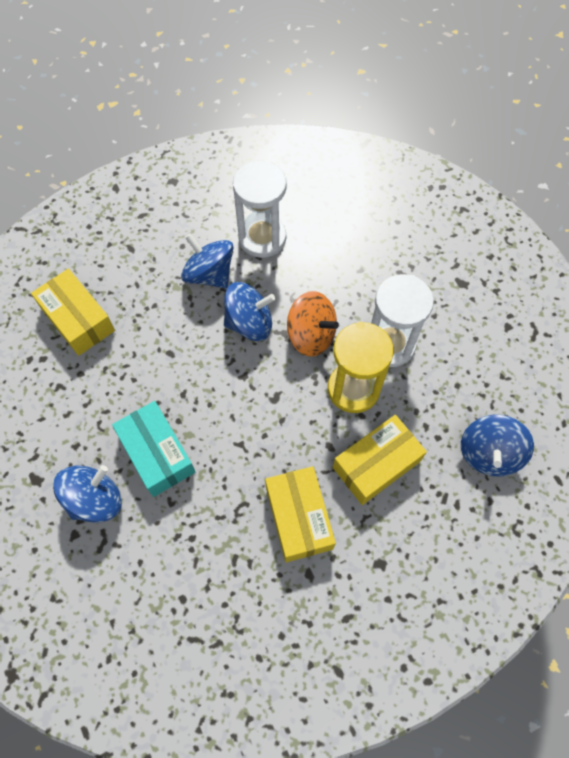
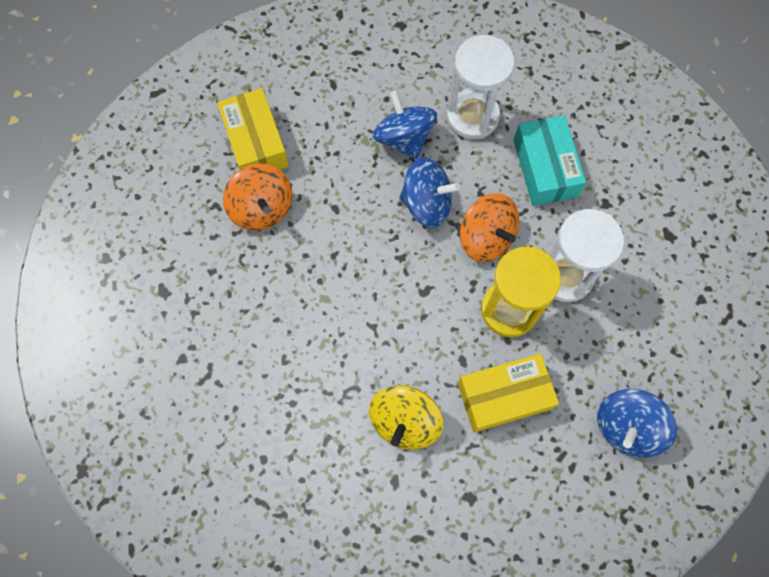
camera: 20 degrees right, 5 degrees up
blue spinning top [53,465,122,523] -> none
turquoise box [112,401,196,497] -> turquoise box moved to [514,115,586,206]
yellow box [265,466,336,562] -> yellow spinning top [369,385,443,450]
none -> orange spinning top [223,163,293,231]

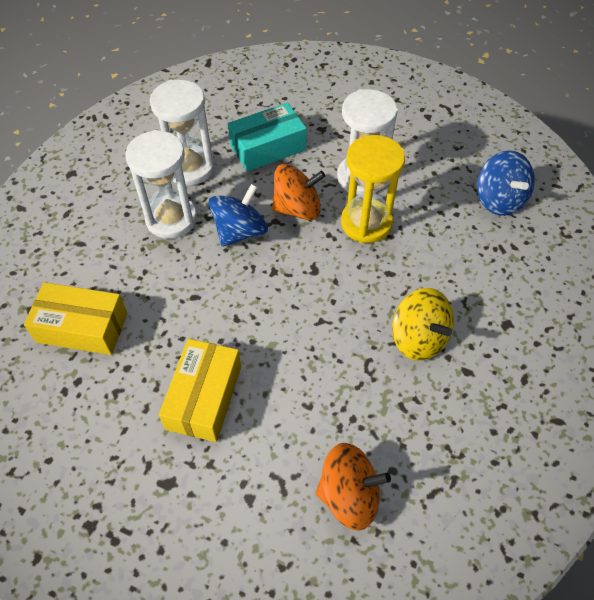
camera: 60 degrees left, 15 degrees down
orange spinning top [223,163,293,231] -> orange spinning top moved to [315,443,391,531]
blue spinning top [373,91,437,159] -> white hourglass [125,130,197,239]
yellow box [458,353,559,432] -> yellow box moved to [159,339,241,442]
turquoise box [514,115,586,206] -> turquoise box turned 45 degrees counterclockwise [228,103,307,172]

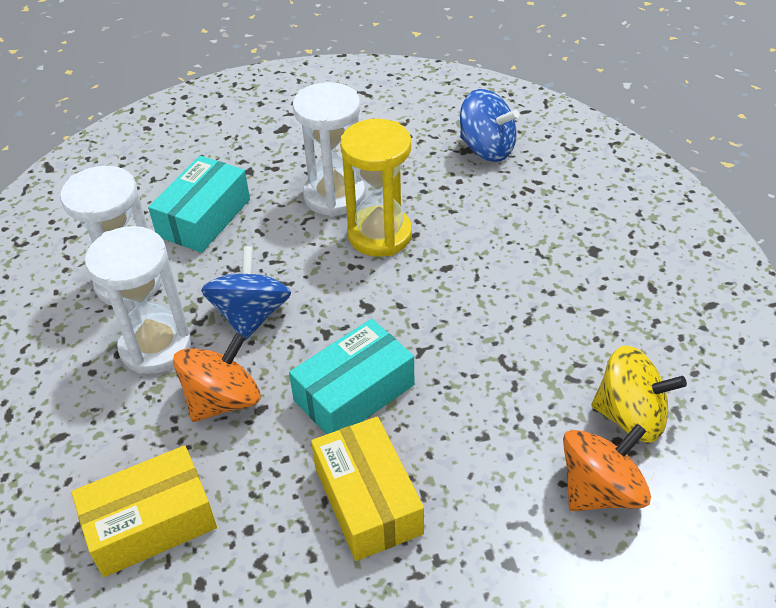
camera: 35 degrees left, 10 degrees down
orange spinning top [272,164,325,220] -> orange spinning top moved to [173,333,261,422]
yellow spinning top [392,288,454,361] -> yellow spinning top moved to [591,345,687,443]
none -> turquoise box [289,319,414,434]

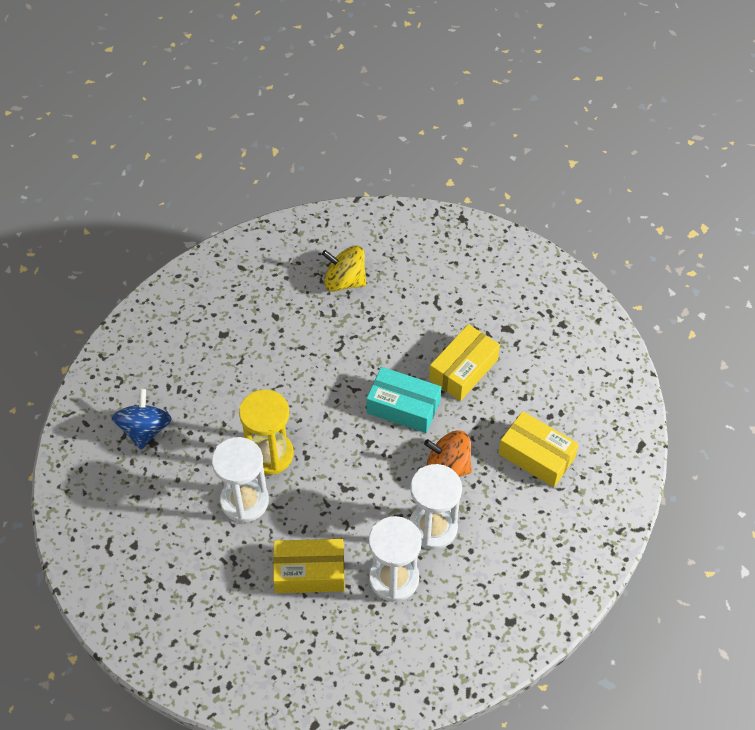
camera: 120 degrees left, 10 degrees up
turquoise box [148,156,250,253] -> yellow box [273,539,345,593]
blue spinning top [201,246,291,340] -> none
orange spinning top [563,424,651,511] -> none
yellow spinning top [591,345,687,443] -> yellow spinning top turned 60 degrees counterclockwise [322,246,366,292]

